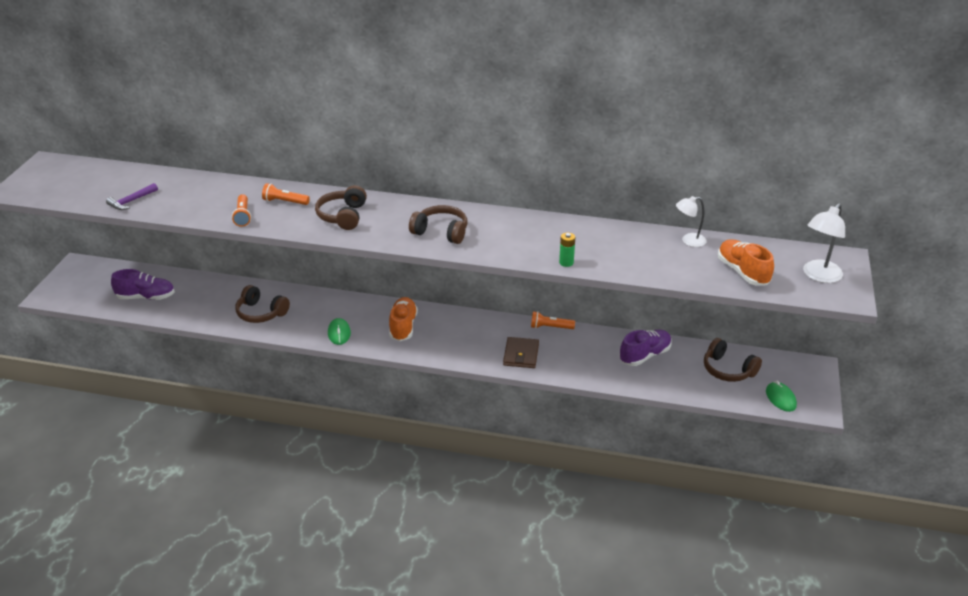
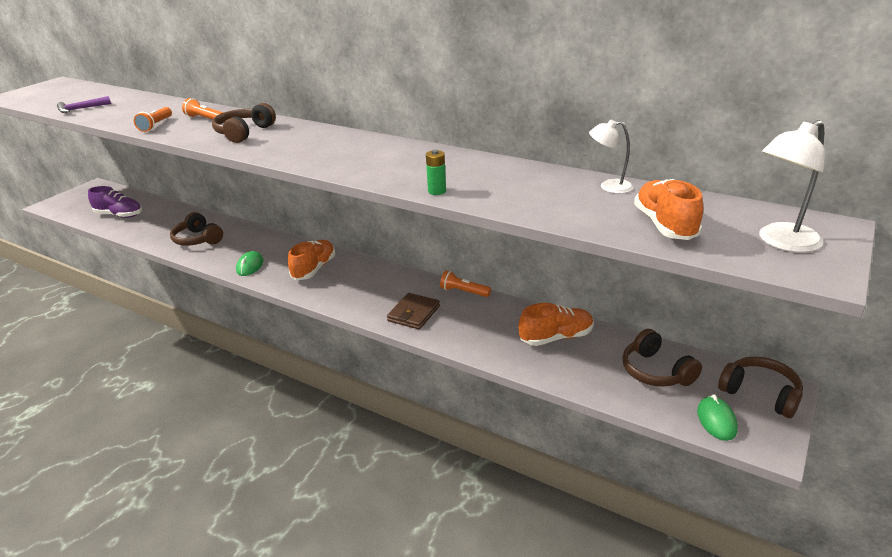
camera: 20 degrees right, 5 degrees down
brown headphones [409,205,467,244] -> brown headphones moved to [718,357,803,418]
purple shoe [619,330,672,366] -> orange shoe [518,303,594,346]

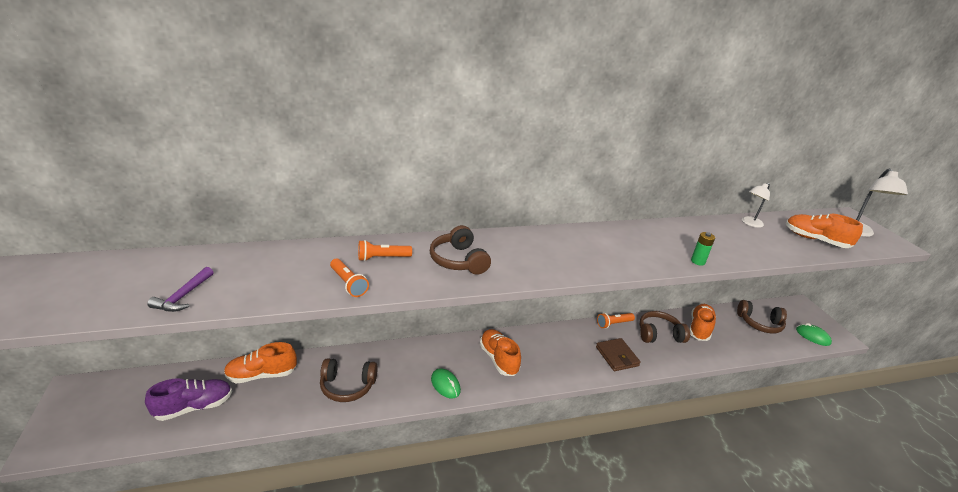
camera: 50 degrees left, 0 degrees up
brown headphones [718,357,803,418] -> brown headphones moved to [640,311,690,343]
none -> orange shoe [224,342,297,383]

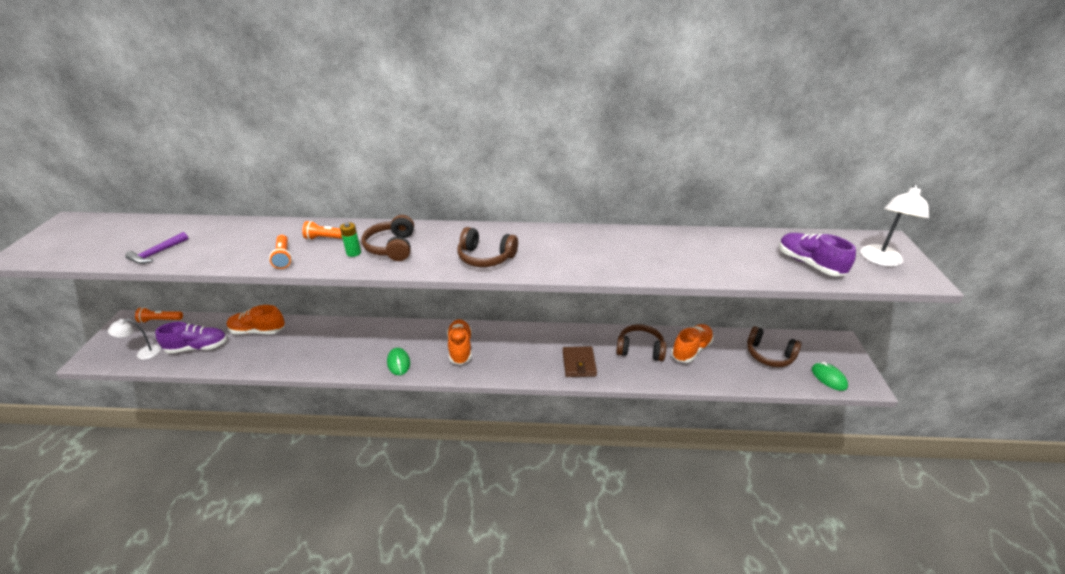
camera: 20 degrees right, 5 degrees up
brown headphones [320,358,378,402] -> brown headphones moved to [457,227,518,267]
orange flashlight [597,313,635,328] -> orange flashlight moved to [135,307,183,323]
green battery [691,232,715,266] -> green battery moved to [340,222,361,257]
white lamp [742,183,770,228] -> white lamp moved to [108,319,161,360]
orange shoe [786,214,863,248] -> purple shoe [779,233,856,276]

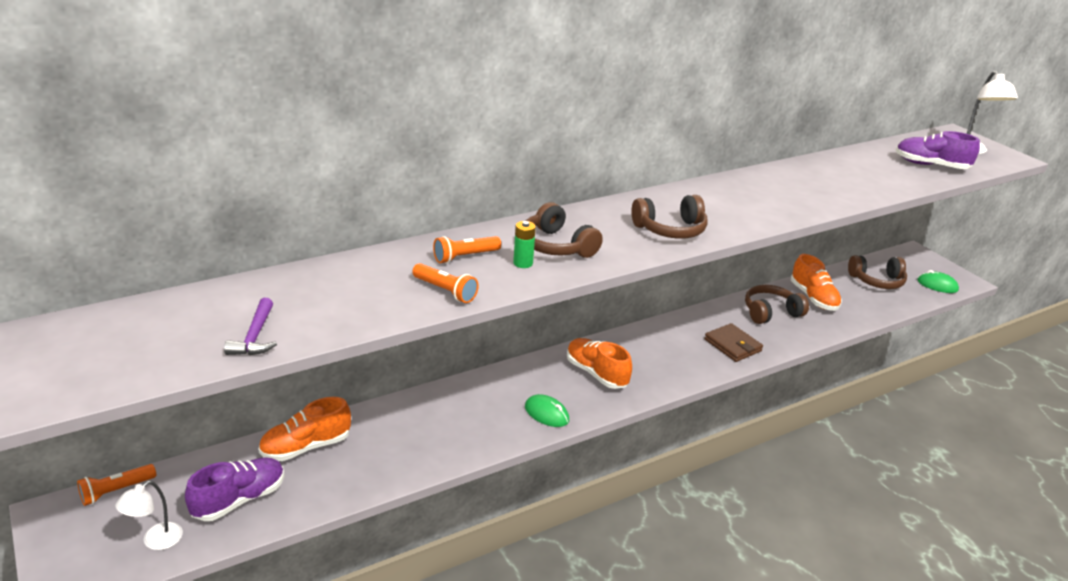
camera: 35 degrees left, 5 degrees down
orange shoe [671,324,713,363] -> orange shoe turned 150 degrees clockwise [791,254,842,311]

